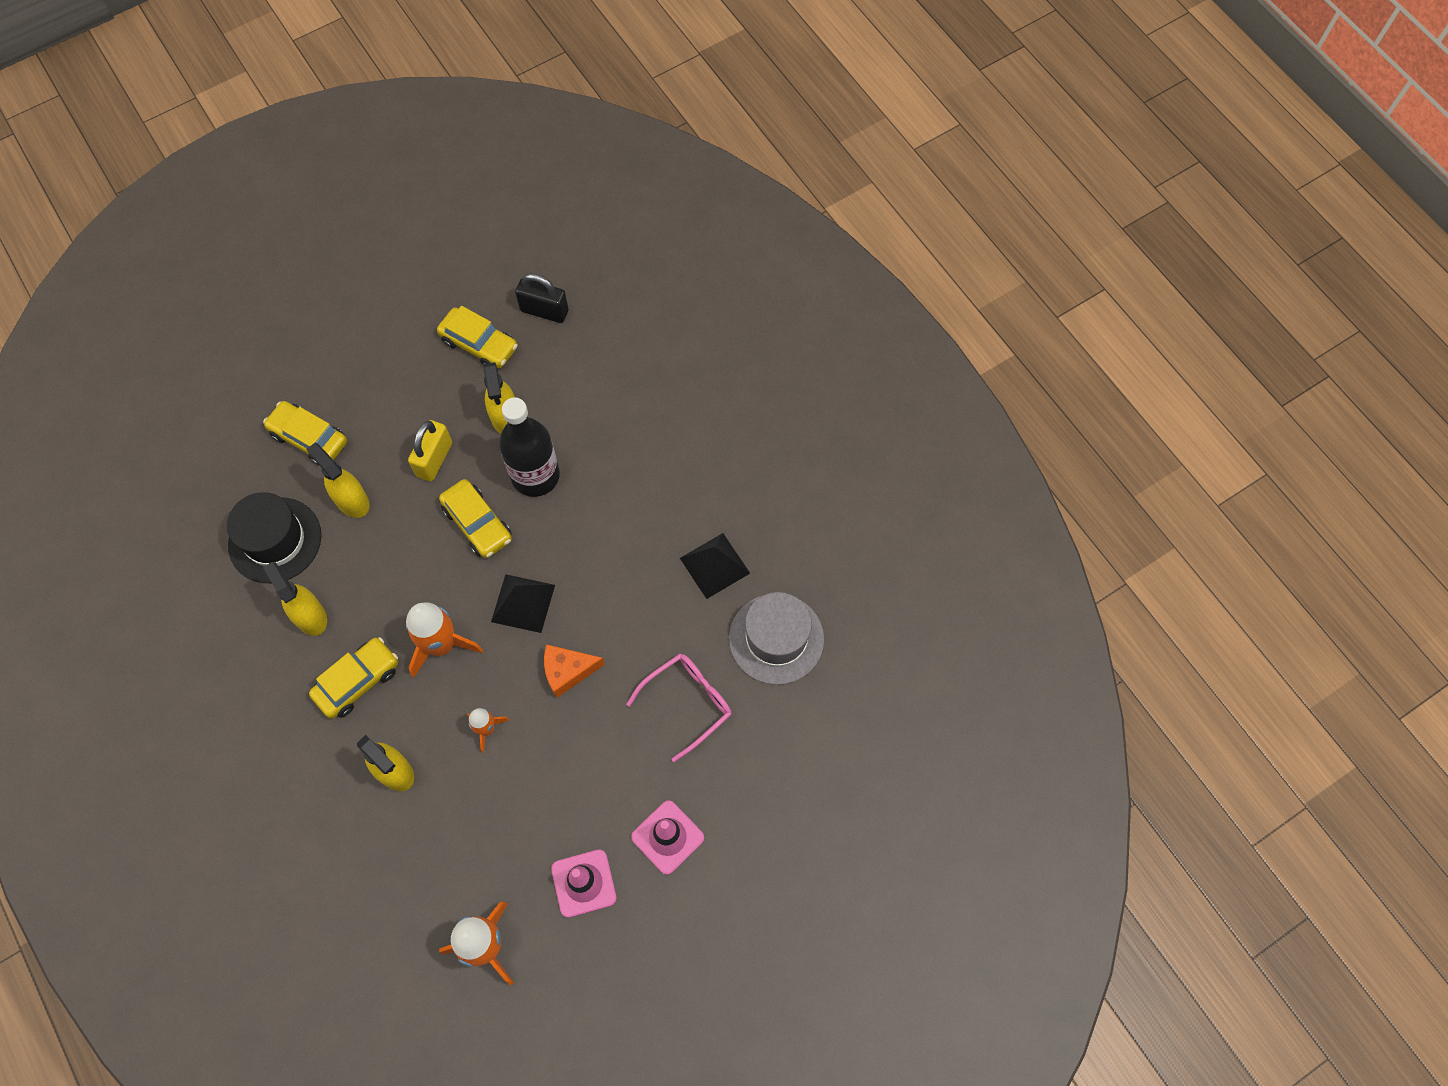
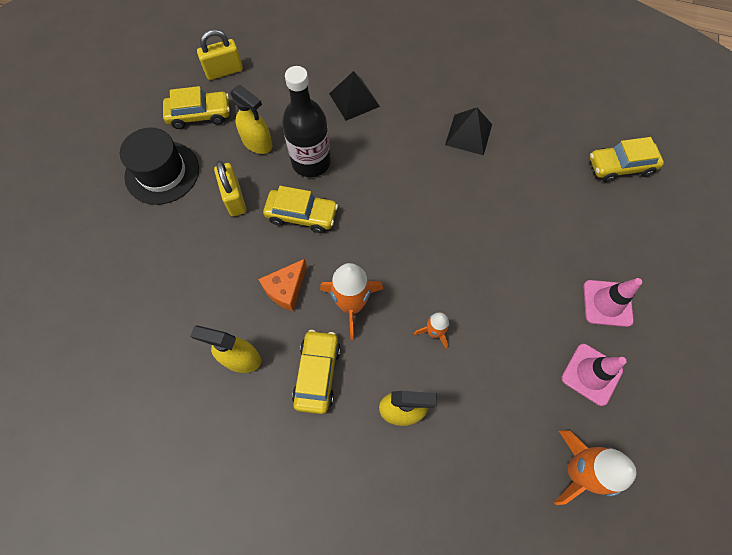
camera: 40 degrees left, 0 degrees up
black hat [227,492,321,583] -> black hat moved to [120,127,199,205]
yellow car [263,401,347,466] -> yellow car moved to [590,137,664,182]
yellow spray bottle [307,443,370,518] -> none
black pyramid [491,574,555,633] -> black pyramid moved to [329,71,380,121]
black padlock [515,273,569,323] -> yellow padlock [197,29,243,80]
orange cheese [544,644,605,698] -> orange cheese moved to [258,259,307,311]
pink glasses [626,654,732,762] -> none
grey hat [729,592,824,685] -> none

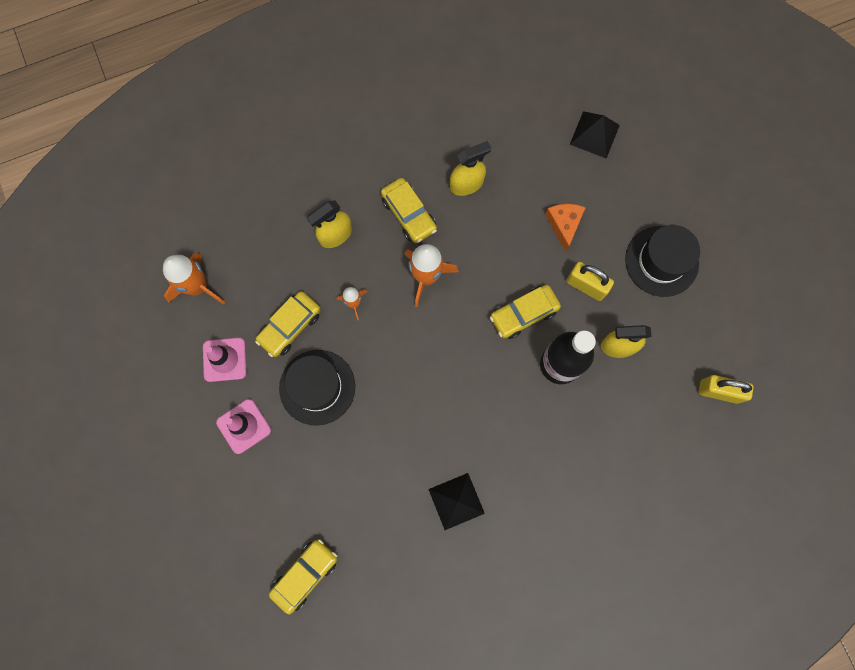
camera: 140 degrees right, 10 degrees up
yellow car [163,86,230,129] -> yellow car moved to [255,291,321,357]
yellow padlock [197,29,243,80] -> yellow padlock turned 75 degrees clockwise [699,375,754,404]
orange cheese [258,259,307,311] -> orange cheese moved to [545,204,586,251]
black pyramid [329,71,380,121] -> black pyramid moved to [570,111,620,159]
none -> black hat [279,350,355,426]

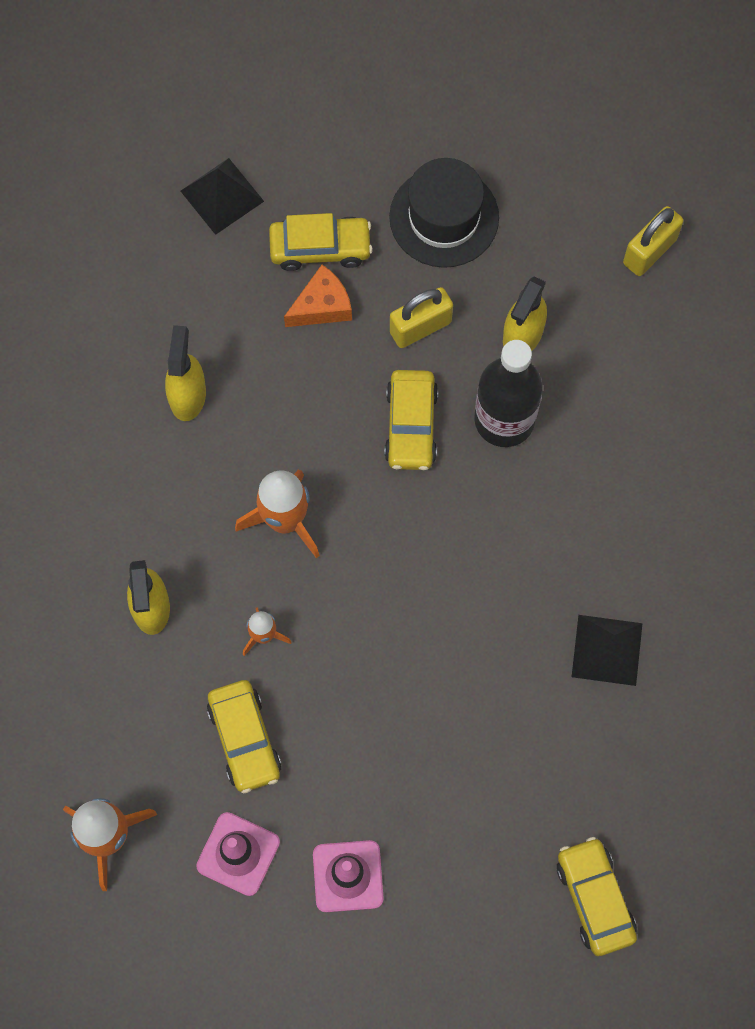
camera: 60 degrees left, 5 degrees down
black hat [279,350,355,426] -> none
yellow car [381,178,437,243] -> yellow car moved to [269,213,373,271]
orange cheese [545,204,586,251] -> orange cheese turned 120 degrees clockwise [284,265,352,327]

